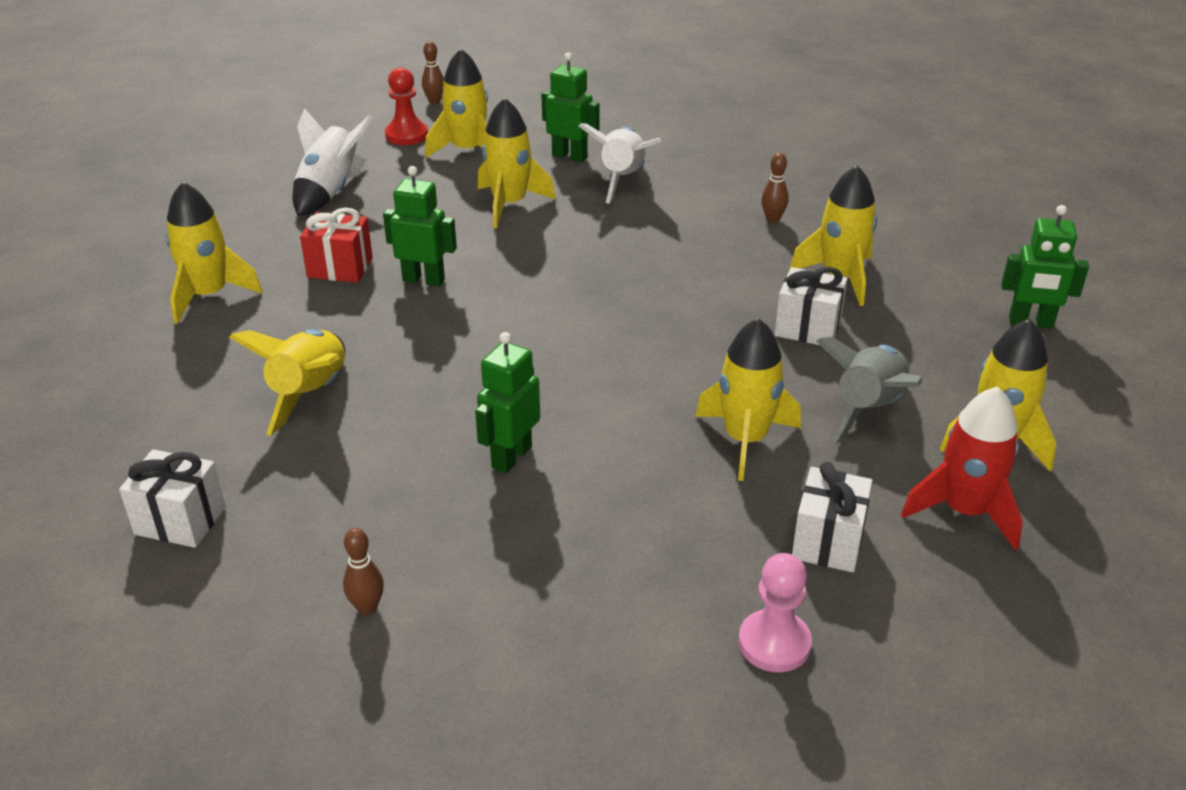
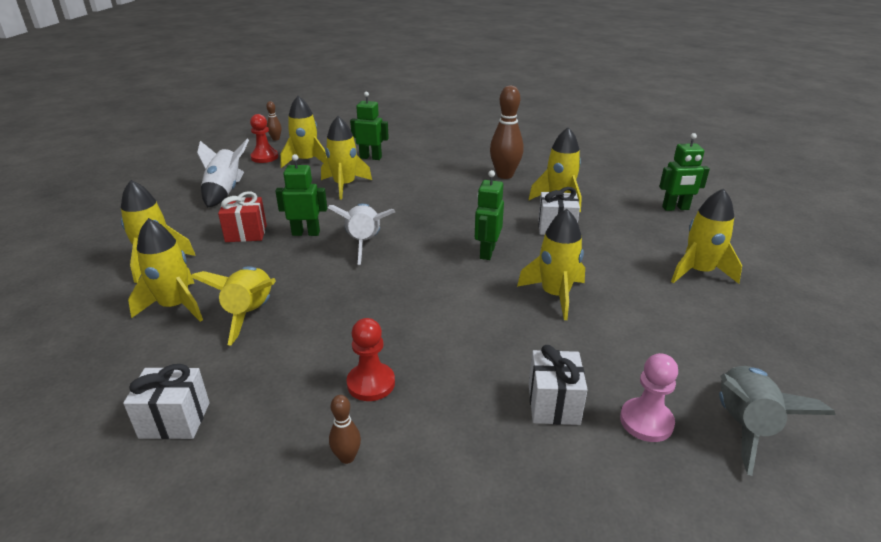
camera: 15 degrees left, 5 degrees down
green robot [475,332,540,473] -> green robot moved to [475,170,504,260]
white rocket [579,123,661,204] -> white rocket moved to [328,204,395,265]
brown bowling pin [761,153,789,223] -> brown bowling pin [490,85,523,179], size x2.06
white gift [792,462,873,572] -> white gift moved to [529,345,588,425]
grey rocket [816,337,922,446] -> grey rocket moved to [719,366,835,476]
red rocket [901,386,1023,551] -> none
none -> yellow rocket [128,218,203,322]
none -> red pawn [346,318,395,401]

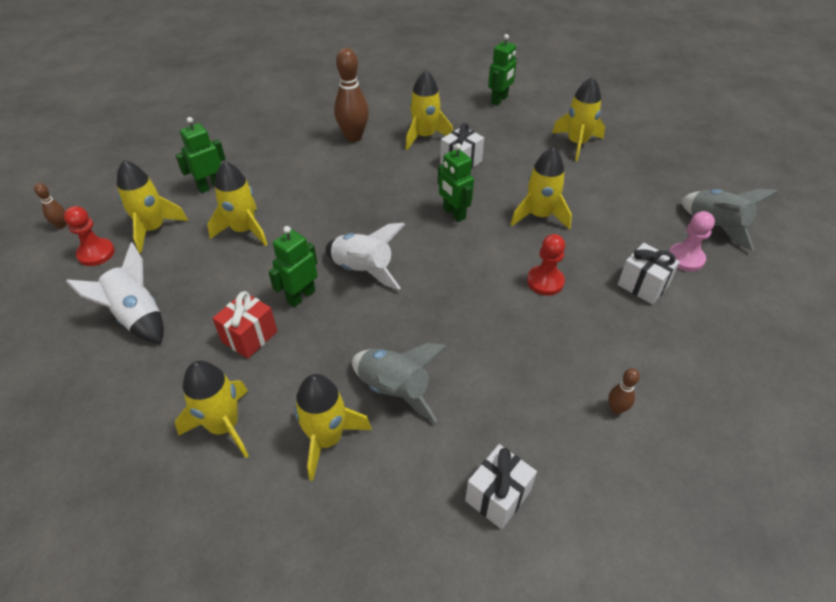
camera: 50 degrees left, 15 degrees up
yellow rocket [191,266,276,345] -> grey rocket [352,343,448,423]
red pawn [346,318,395,401] -> red pawn moved to [527,234,565,295]

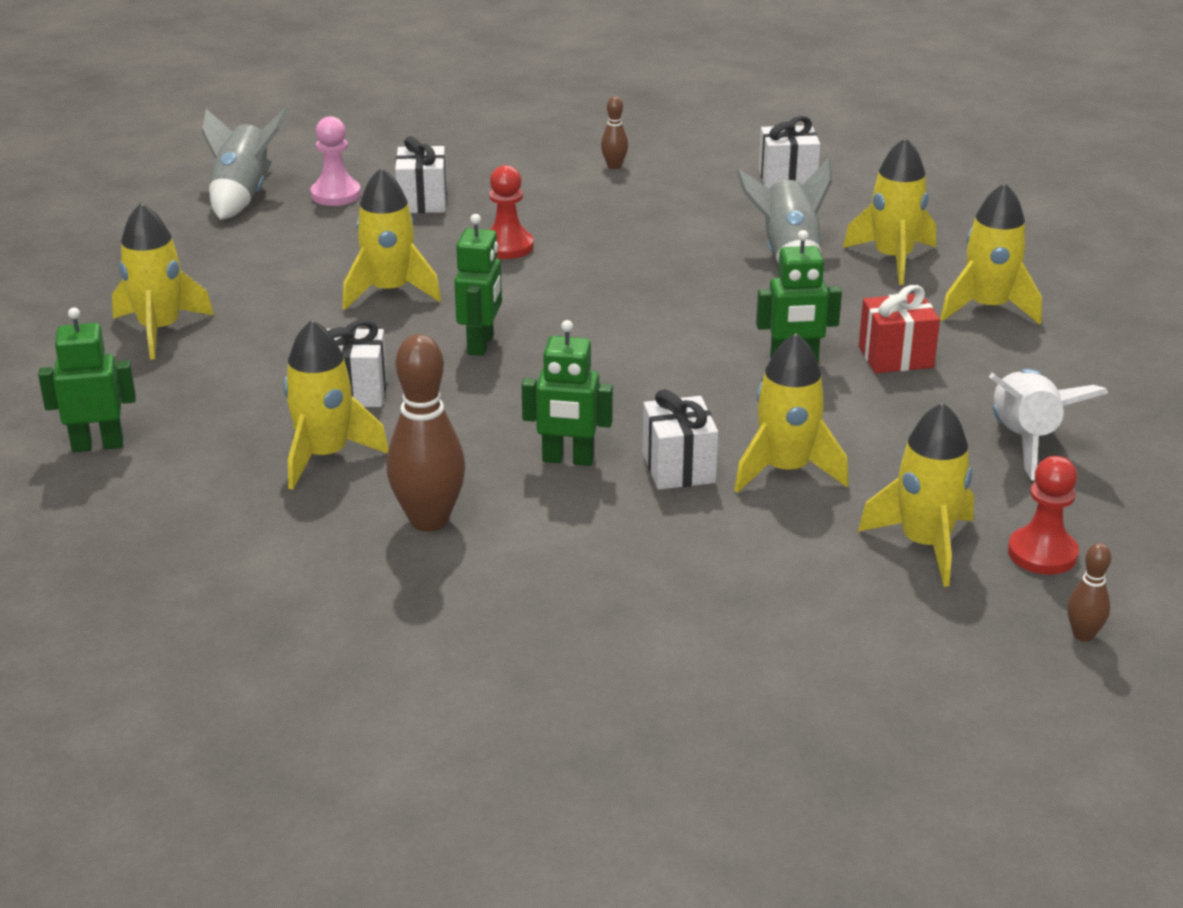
camera: 135 degrees left, 15 degrees down
green robot [175,117,226,193] -> green robot moved to [522,320,613,466]
white rocket [325,223,405,290] -> none
none -> white gift [643,389,718,490]

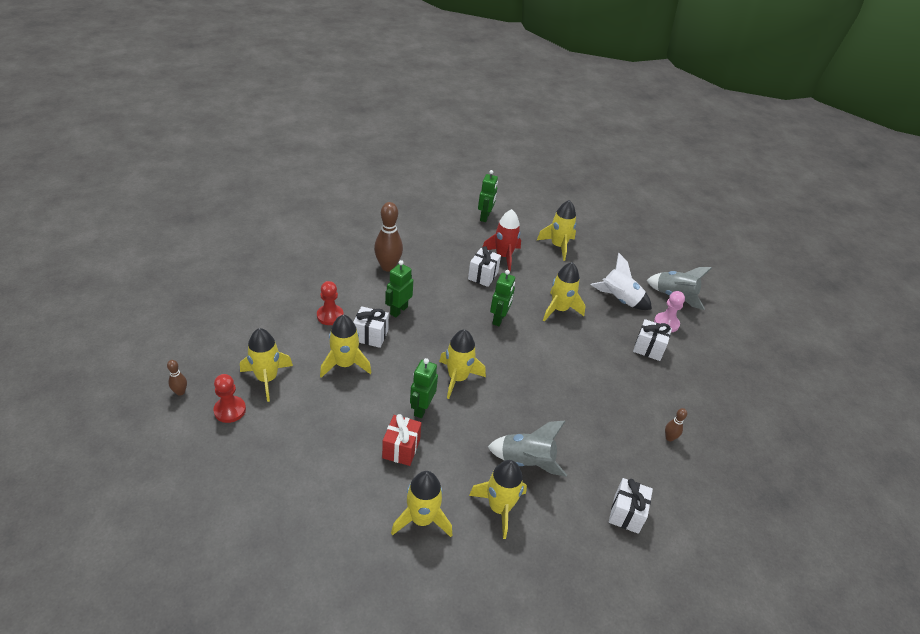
camera: 110 degrees right, 10 degrees up
yellow rocket [283,320,389,490] -> yellow rocket moved to [439,329,486,399]
green robot [454,214,502,356] -> green robot turned 105 degrees counterclockwise [490,270,515,326]
red pawn [489,165,534,259] -> red pawn moved to [317,281,344,325]
white rocket [989,369,1108,480] -> white rocket moved to [591,253,652,310]
none -> red rocket [482,209,521,271]

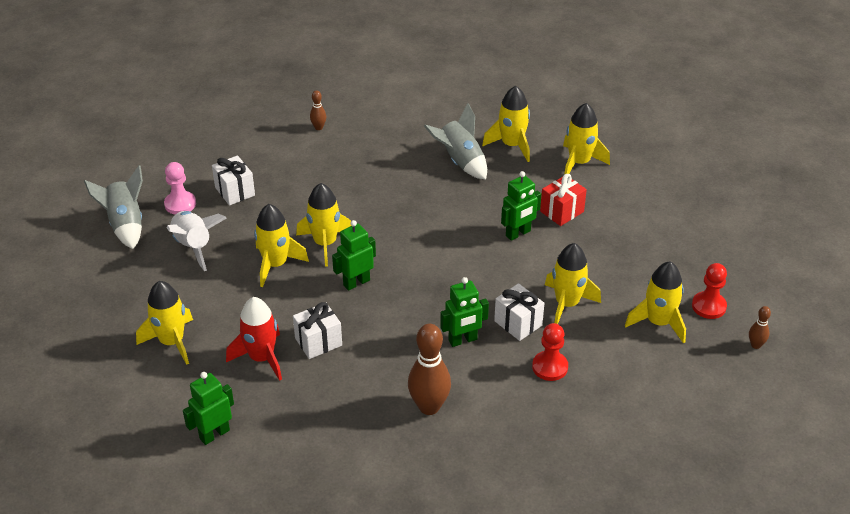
camera: 140 degrees left, 0 degrees up
yellow rocket [439,329,486,399] -> yellow rocket moved to [296,183,351,267]
white gift [609,478,653,534] -> none

